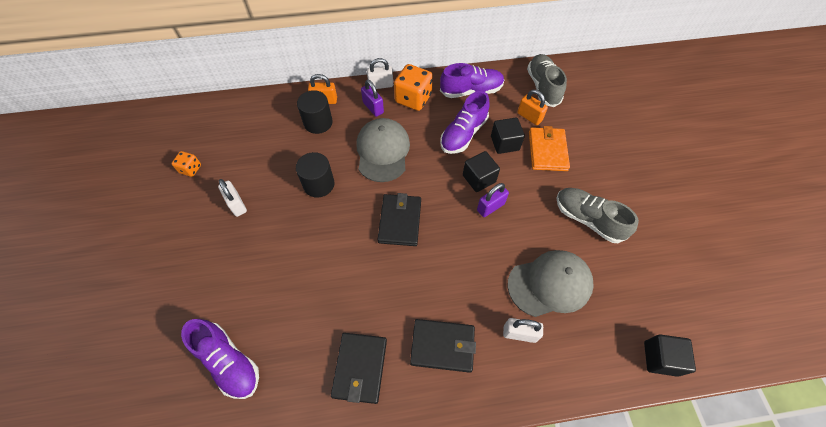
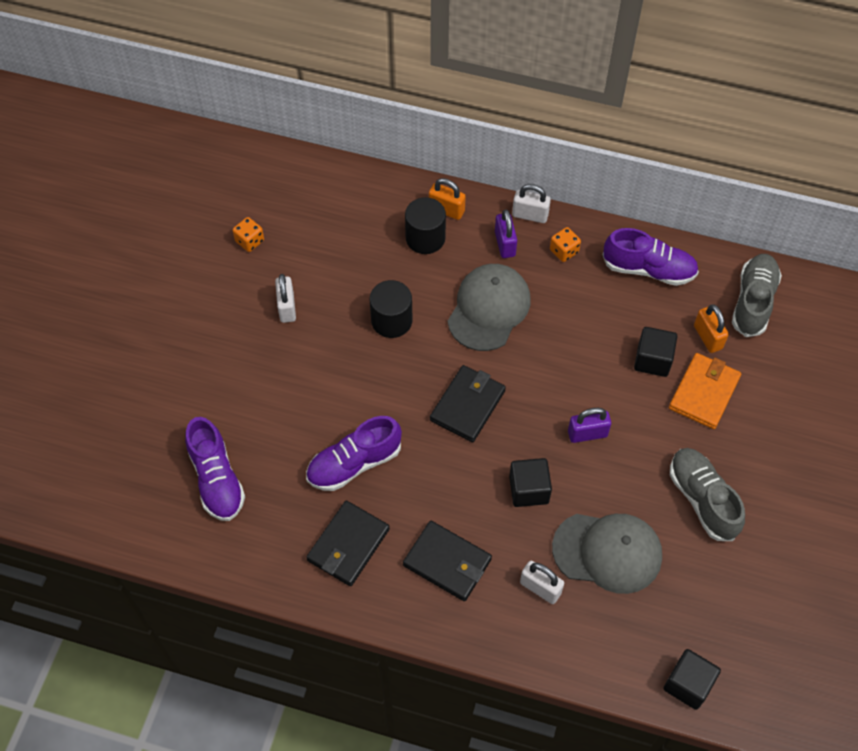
camera: 25 degrees right, 0 degrees up
orange dice [394,64,433,111] -> orange dice [550,227,581,262], size x0.53
purple shoe [440,91,490,154] -> purple shoe moved to [306,416,402,491]
black cube [463,151,500,192] -> black cube moved to [509,458,552,507]

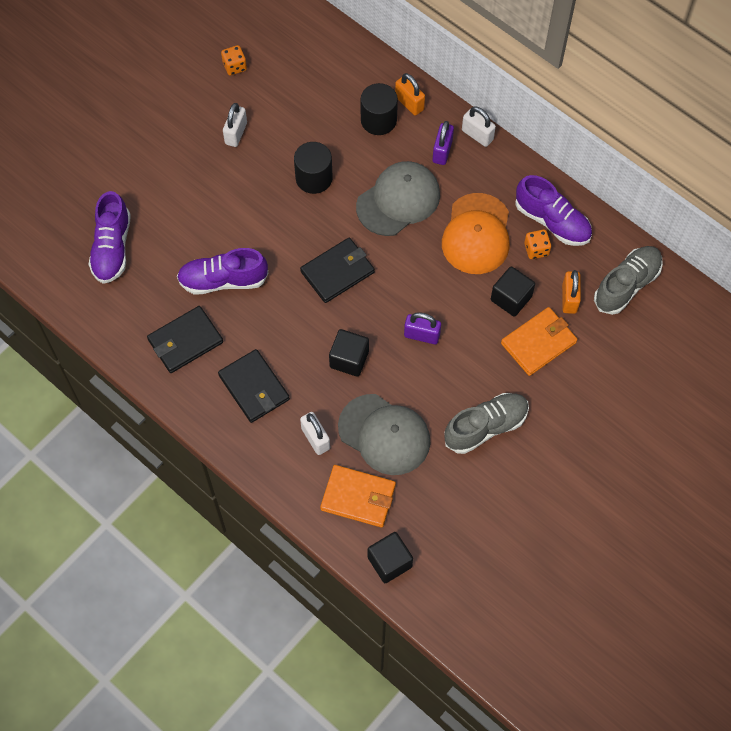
camera: 25 degrees right, 5 degrees up
orange dice [550,227,581,262] -> orange dice moved to [524,230,551,259]
grey shoe [670,448,745,541] -> grey shoe turned 60 degrees clockwise [444,393,529,454]
none -> orange wallet [320,465,396,527]
none -> orange cap [442,193,510,274]

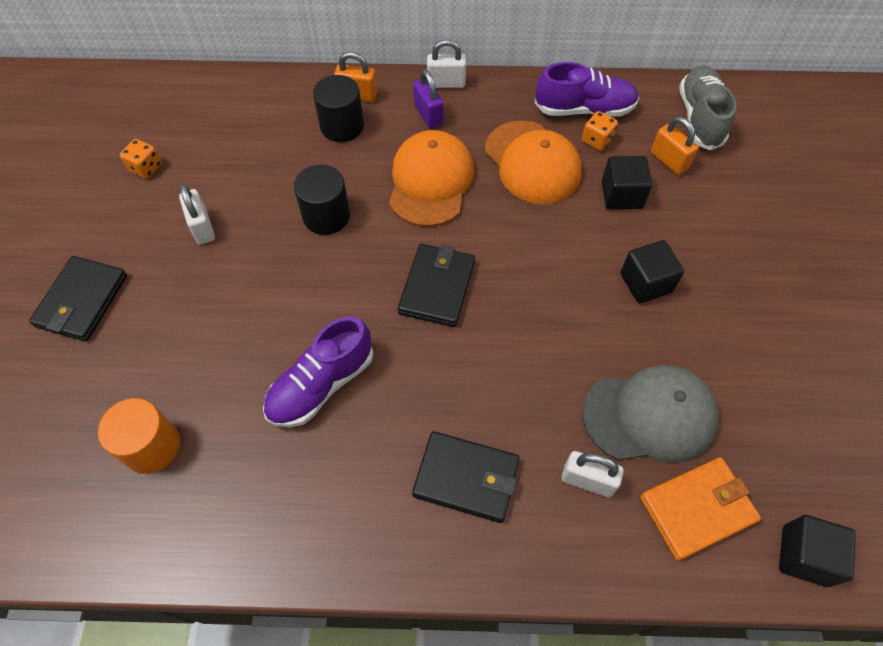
camera: 40 degrees left, 5 degrees down
purple shoe [88,191,131,284] -> orange cylinder [98,398,180,474]
black wallet [147,306,223,373] -> black wallet moved to [29,256,127,342]
black cube [329,329,369,377] -> black cube moved to [620,240,684,304]
grey cap [356,161,440,236] -> orange cap [389,130,474,227]
purple padlock [404,312,441,344] -> none
grey shoe [444,393,529,454] -> none
orange wallet [501,307,577,376] -> none

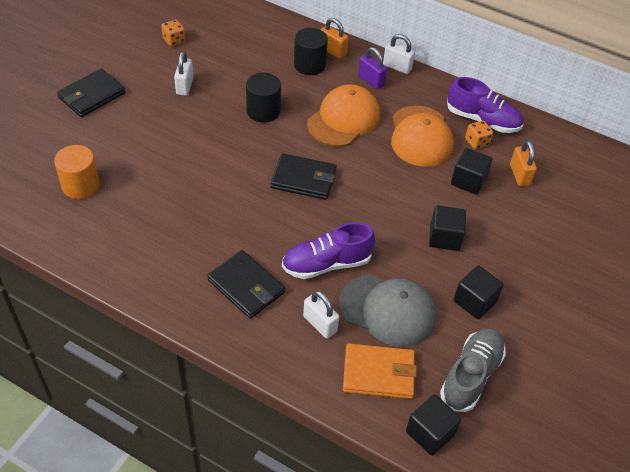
camera: 25 degrees right, 10 degrees down
purple shoe [263,316,373,427] -> purple shoe moved to [282,222,375,279]
black wallet [398,244,475,327] -> black wallet turned 60 degrees clockwise [271,153,337,200]
purple padlock [413,69,444,129] -> purple padlock turned 45 degrees counterclockwise [358,47,387,90]
grey shoe [679,65,736,150] -> grey shoe moved to [440,328,506,412]
none -> black cube [453,265,504,319]

